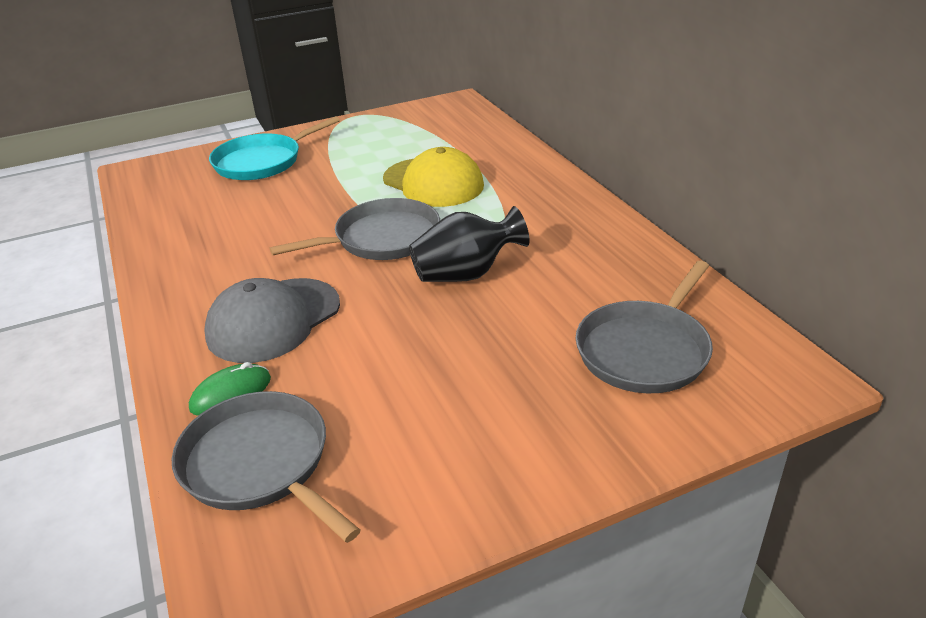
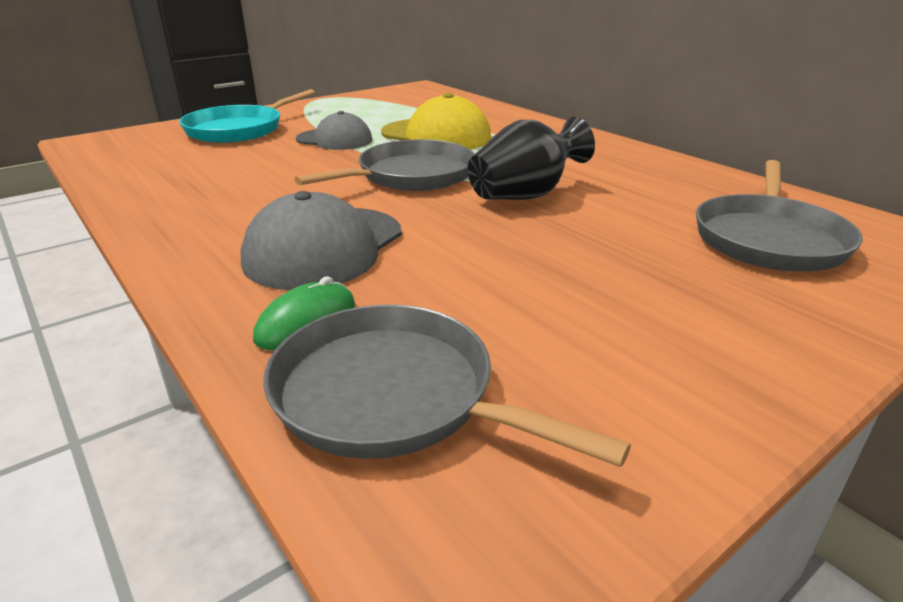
camera: 15 degrees left, 5 degrees down
none -> grey cap [296,111,372,150]

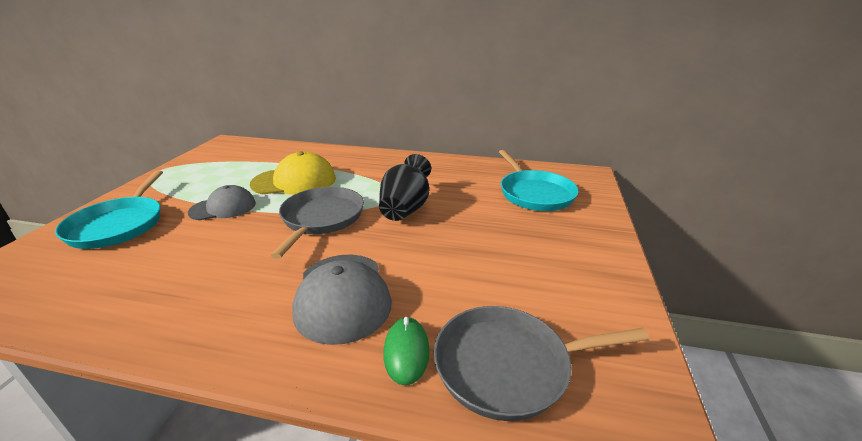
camera: 40 degrees left, 0 degrees up
grey pan [696,160,863,271] -> turquoise pan [499,150,579,211]

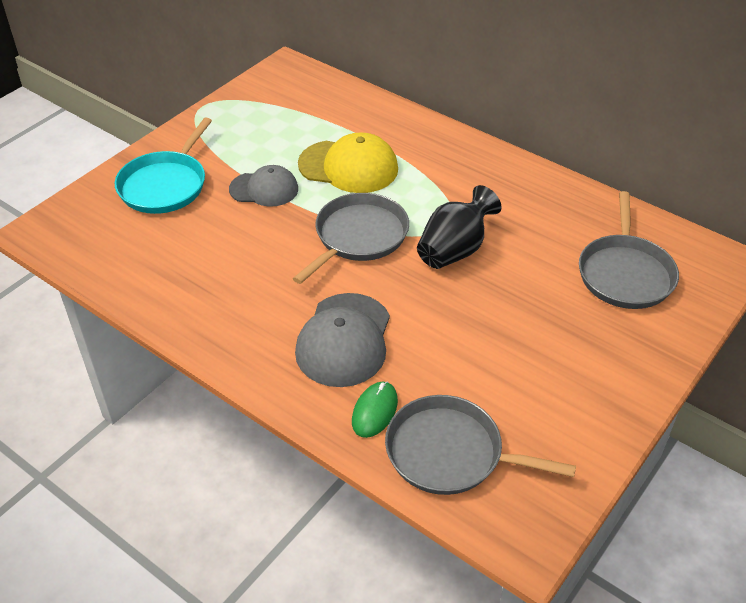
camera: 25 degrees right, 15 degrees up
turquoise pan [499,150,579,211] -> grey pan [579,191,679,309]

